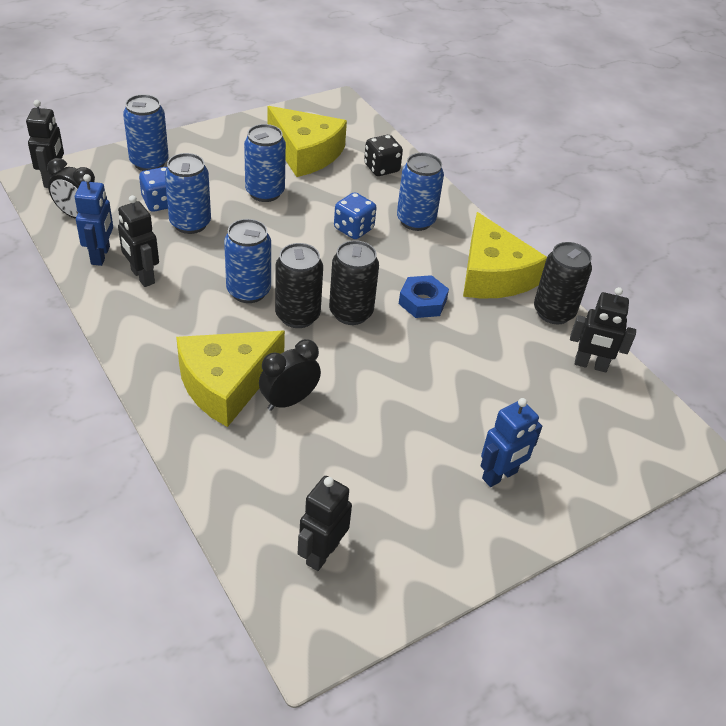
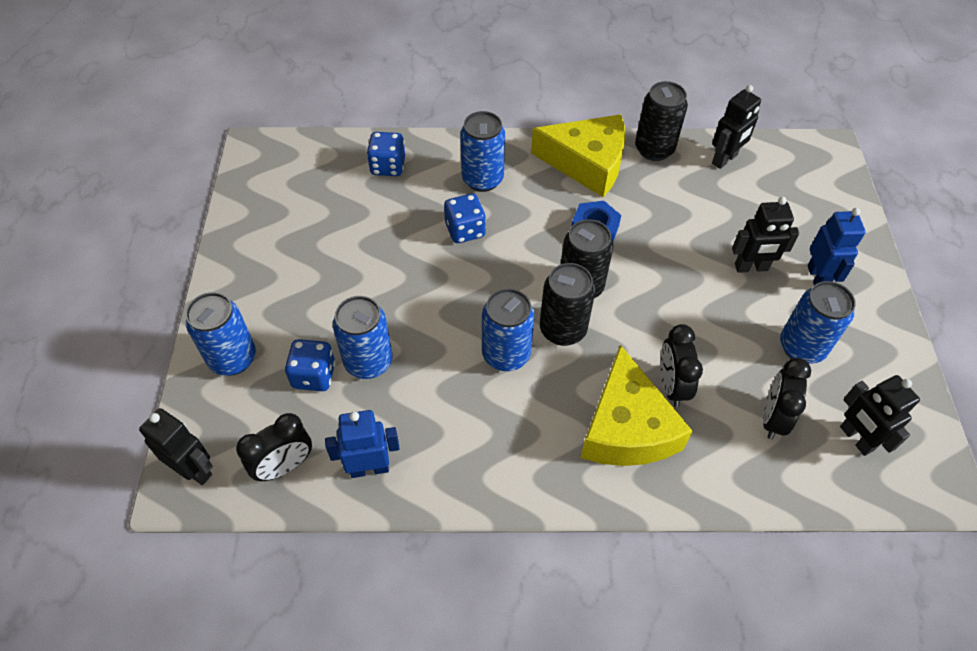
camera: 55 degrees left, 10 degrees up
blue robot [75,174,113,266] -> blue robot turned 45 degrees counterclockwise [325,410,399,478]
black robot [118,195,159,287] -> black robot moved to [732,197,799,273]
blue can [244,124,286,202] -> blue can moved to [780,281,856,364]
yellow cheese [268,106,347,177] -> none
black dice [364,135,403,176] -> blue dice [367,132,405,176]
none -> black clock [763,358,811,439]

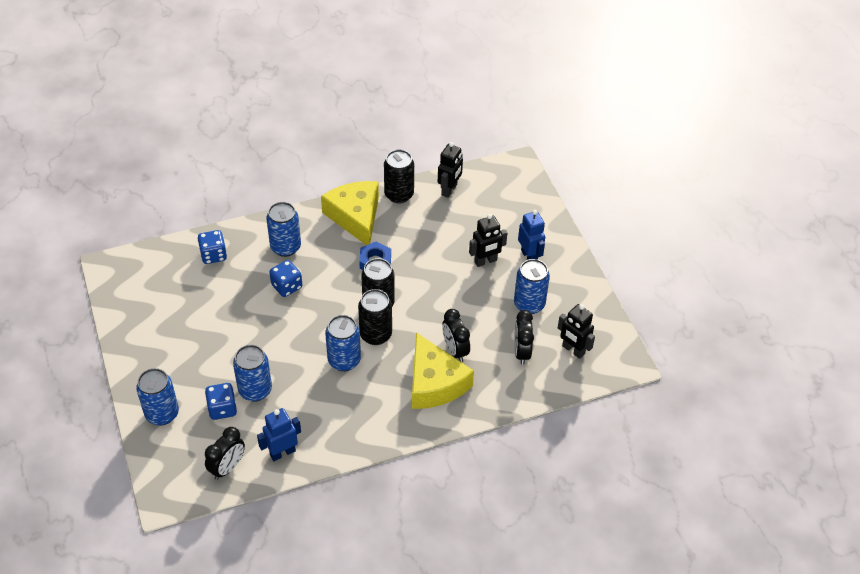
camera: 20 degrees left, 5 degrees down
black robot [139,408,213,485] -> none
yellow cheese [531,114,626,197] -> yellow cheese turned 105 degrees counterclockwise [321,181,379,245]

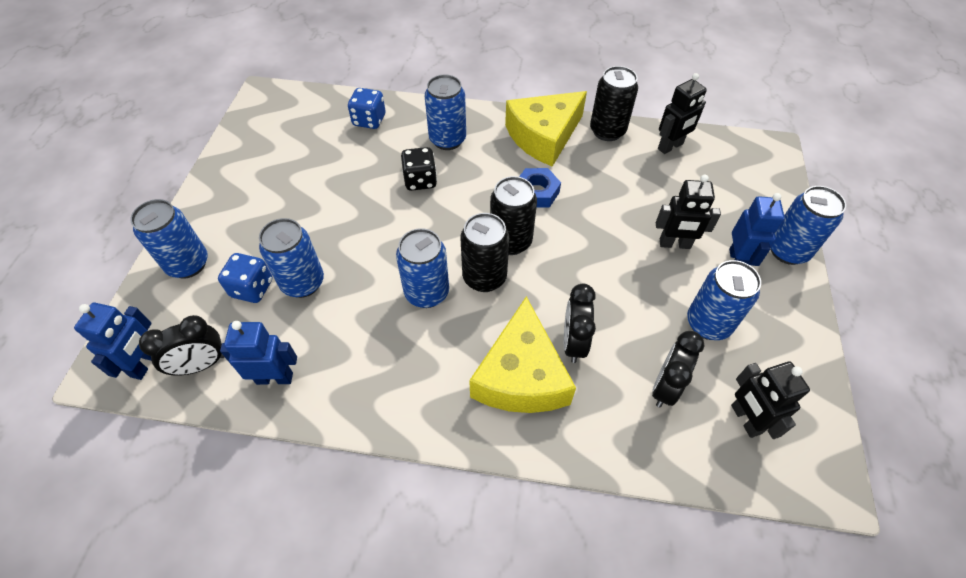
camera: 30 degrees right, 5 degrees up
blue dice [269,260,302,297] -> black dice [401,147,437,191]
yellow cheese [321,181,379,245] -> yellow cheese turned 135 degrees counterclockwise [505,91,587,167]
none -> blue robot [74,303,152,380]
none -> blue can [771,186,846,265]

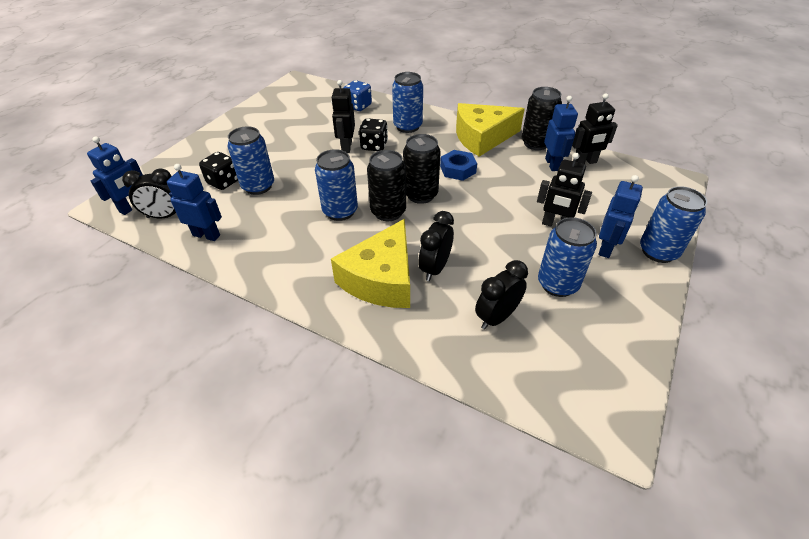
camera: 20 degrees right, 10 degrees down
blue can [130,199,208,279] -> none
blue dice [218,253,272,303] -> black dice [199,152,238,190]
black robot [731,362,810,439] -> black robot moved to [331,80,355,153]
none -> blue robot [544,96,578,171]

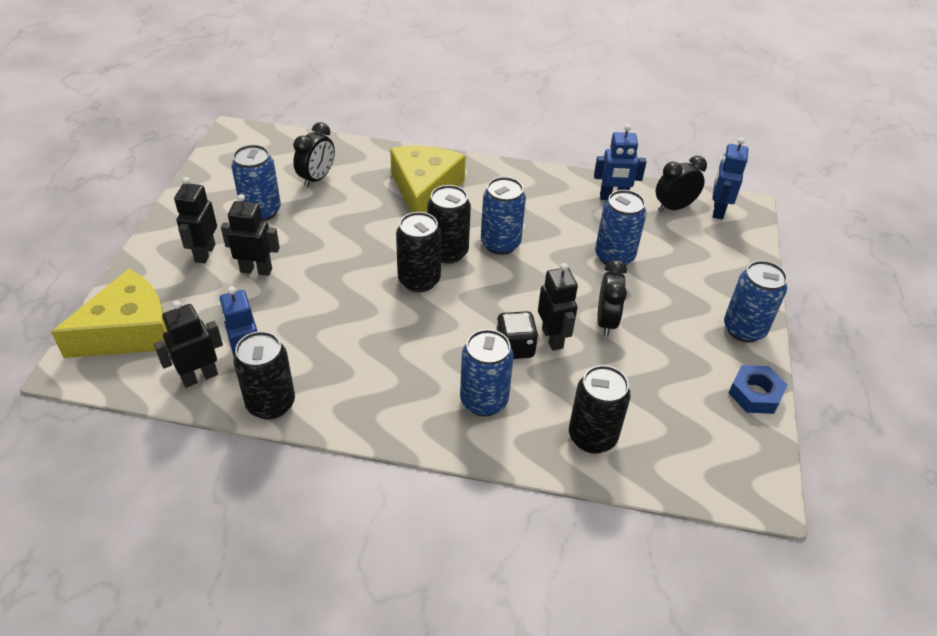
camera: 160 degrees right, 0 degrees up
black dice [199,152,238,190] -> none
blue dice [344,80,372,111] -> black can [569,365,631,454]
black clock [418,211,454,281] -> black clock moved to [597,260,627,337]
blue nut [440,150,477,181] -> blue nut moved to [729,365,787,414]
yellow cheese [456,103,525,157] -> yellow cheese moved to [51,269,167,358]
blue robot [598,175,643,258] -> black robot [174,177,217,264]
blue can [640,186,707,263] -> blue can moved to [724,260,787,343]

